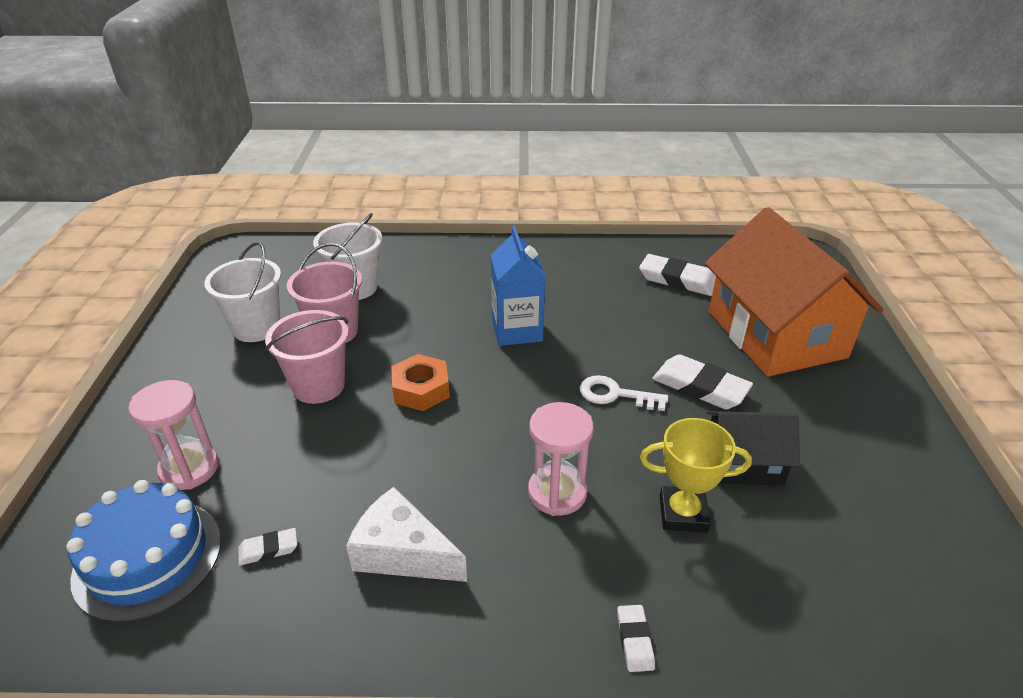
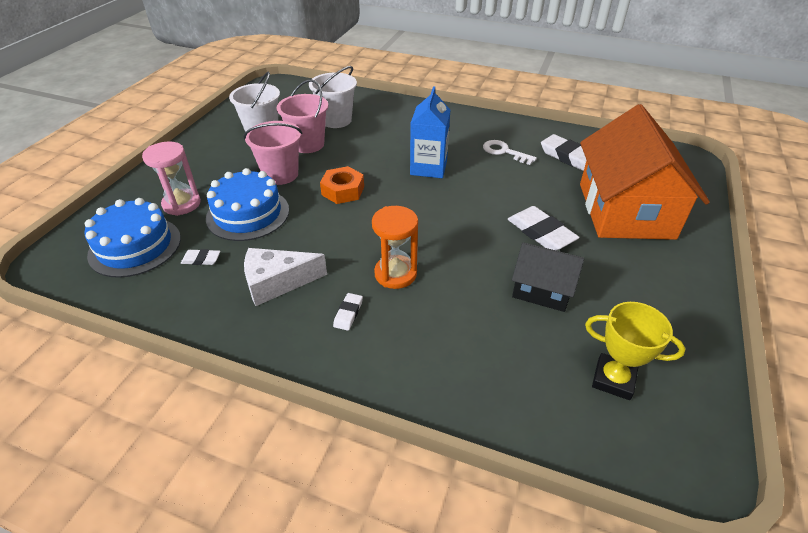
camera: 20 degrees right, 5 degrees up
white cheese [346,487,467,582] -> white cheese turned 60 degrees counterclockwise [244,248,327,306]
pink hourglass [528,402,594,516] -> orange hourglass [372,206,418,289]
white key [580,375,668,411] -> white key moved to [483,140,537,165]
white eraser [617,605,655,672] -> white eraser moved to [333,293,363,331]
yellow trophy [640,418,752,533] -> yellow trophy moved to [585,302,686,400]
none -> blue cake [206,168,289,241]

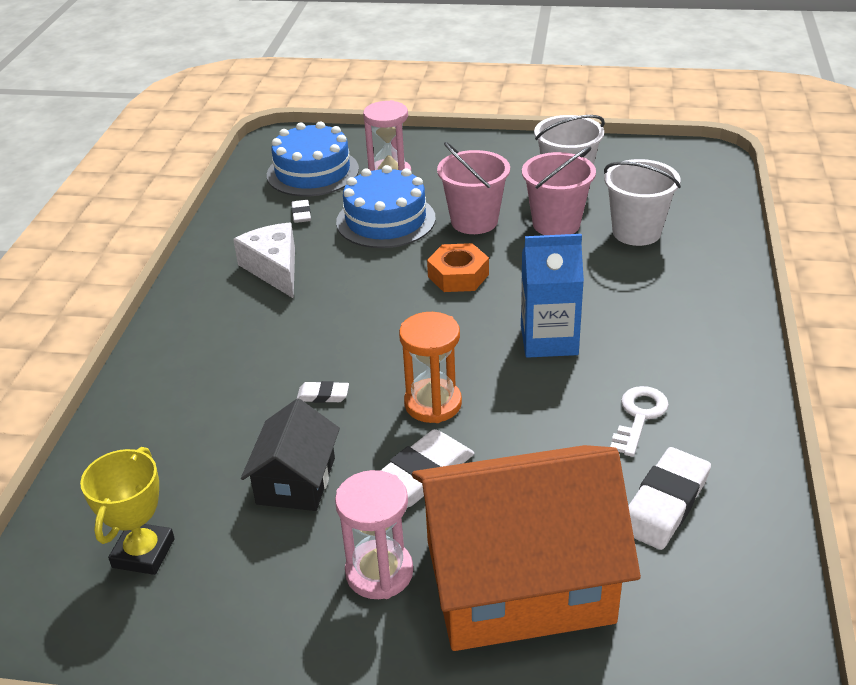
camera: 80 degrees right, 5 degrees down
white eraser [333,293,363,331] -> white eraser moved to [297,381,349,403]
orange hourglass [372,206,418,289] -> orange hourglass moved to [399,312,462,423]
none -> pink hourglass [335,470,413,599]

